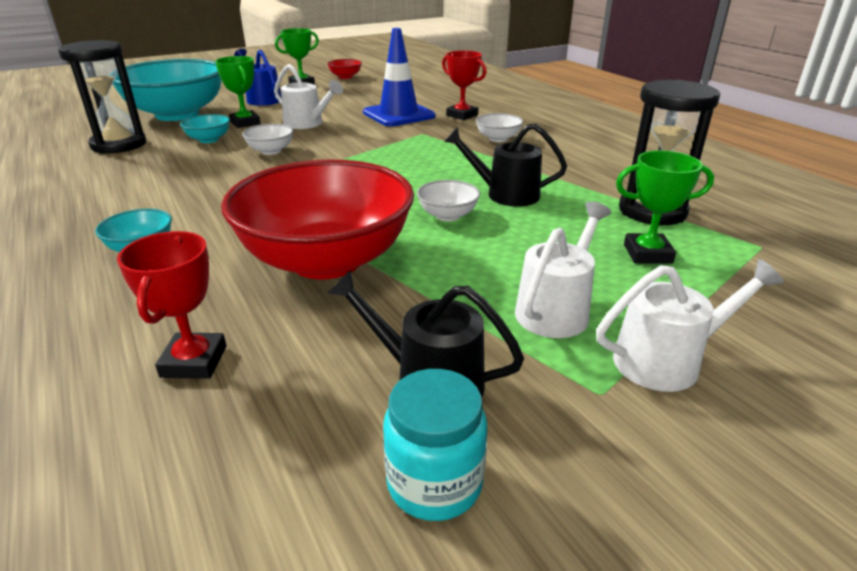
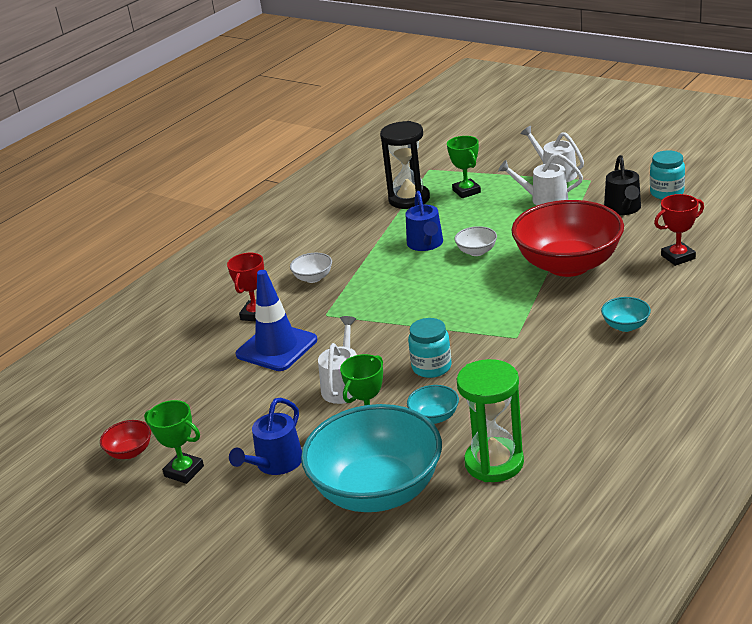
camera: 110 degrees left, 0 degrees up
black hourglass [58,40,146,154] -> green hourglass [457,359,524,482]
white bowl [242,124,293,155] -> turquoise jar [408,318,452,378]
black watering can [444,123,567,207] -> blue watering can [406,191,443,251]

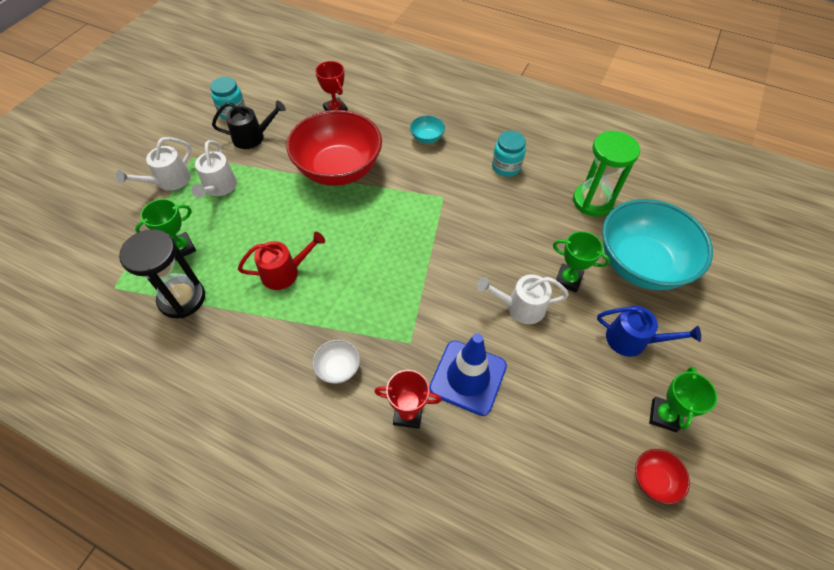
camera: 105 degrees left, 25 degrees up
blue watering can [406,191,443,251] -> red watering can [238,232,325,290]
turquoise bowl [407,385,459,424] -> none
turquoise jar [408,318,452,378] -> turquoise jar moved to [492,131,526,177]
white bowl [455,226,497,256] -> none

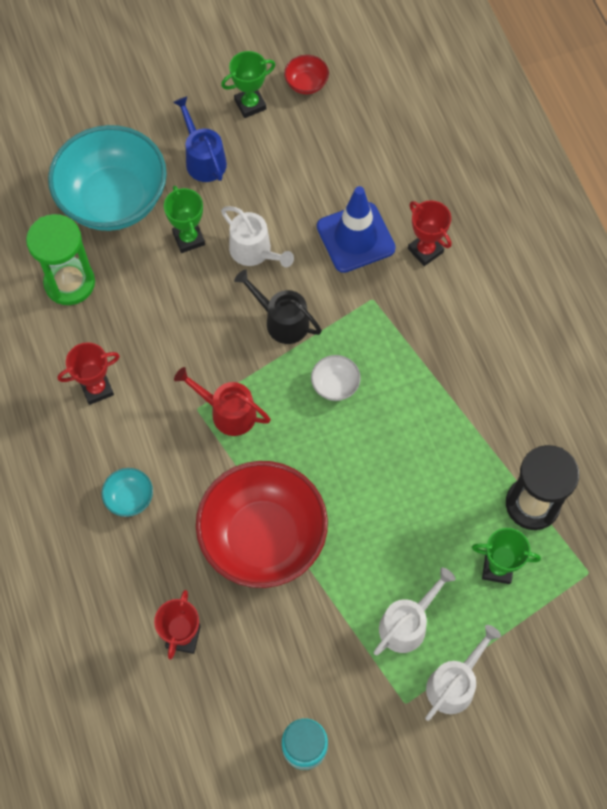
camera: 135 degrees left, 10 degrees up
white watering can [116,137,192,191] -> white watering can turned 45 degrees counterclockwise [425,625,501,721]
black watering can [212,101,286,149] -> black watering can moved to [234,270,322,344]
red watering can [238,232,325,290] -> red watering can moved to [174,367,271,436]
white bowl [313,340,360,384] -> white bowl moved to [311,355,361,401]
turquoise jar [492,131,526,177] -> red trophy [58,342,120,405]

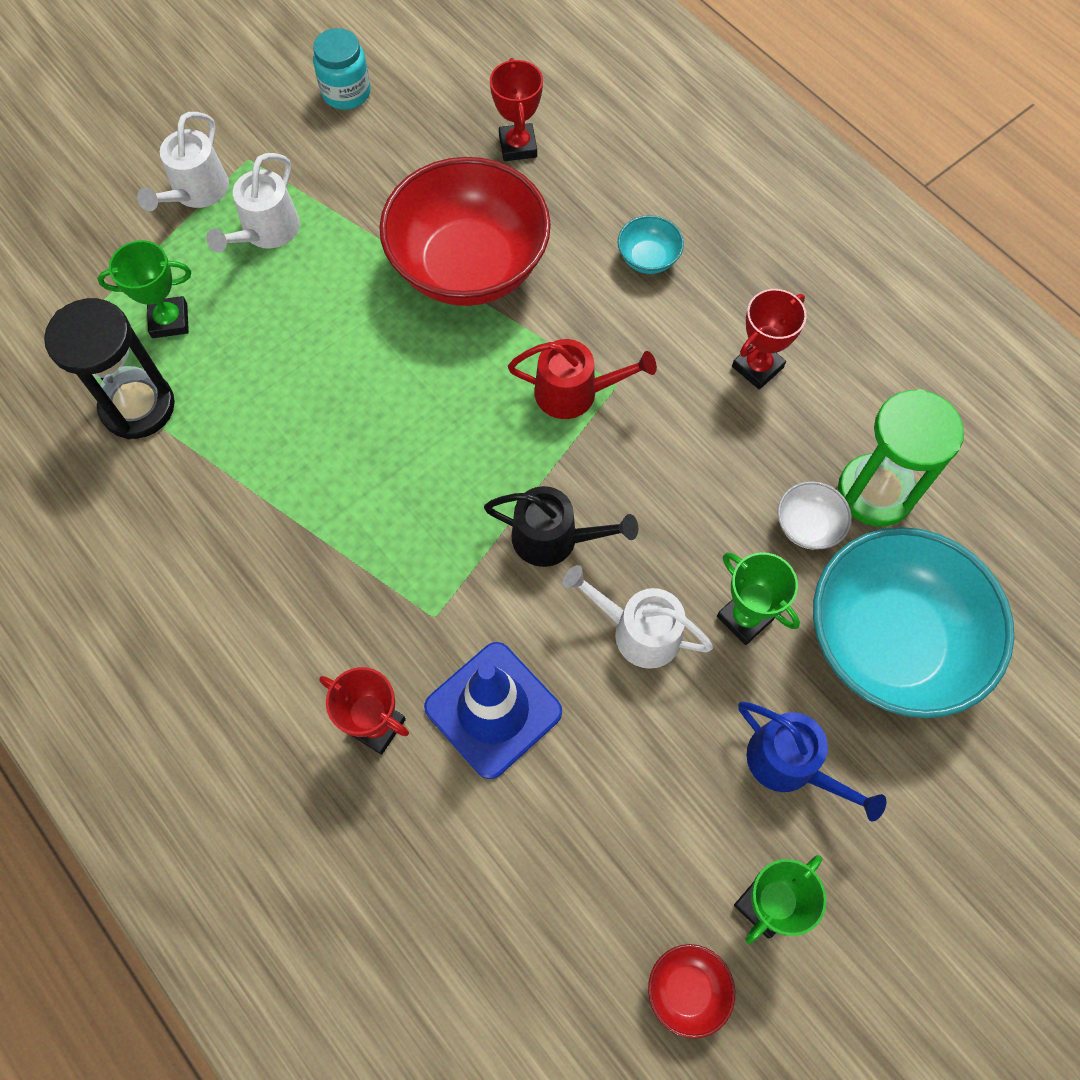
camera: 160 degrees right, 0 degrees up
white bowl [311,355,361,401] -> white bowl moved to [778,481,852,550]

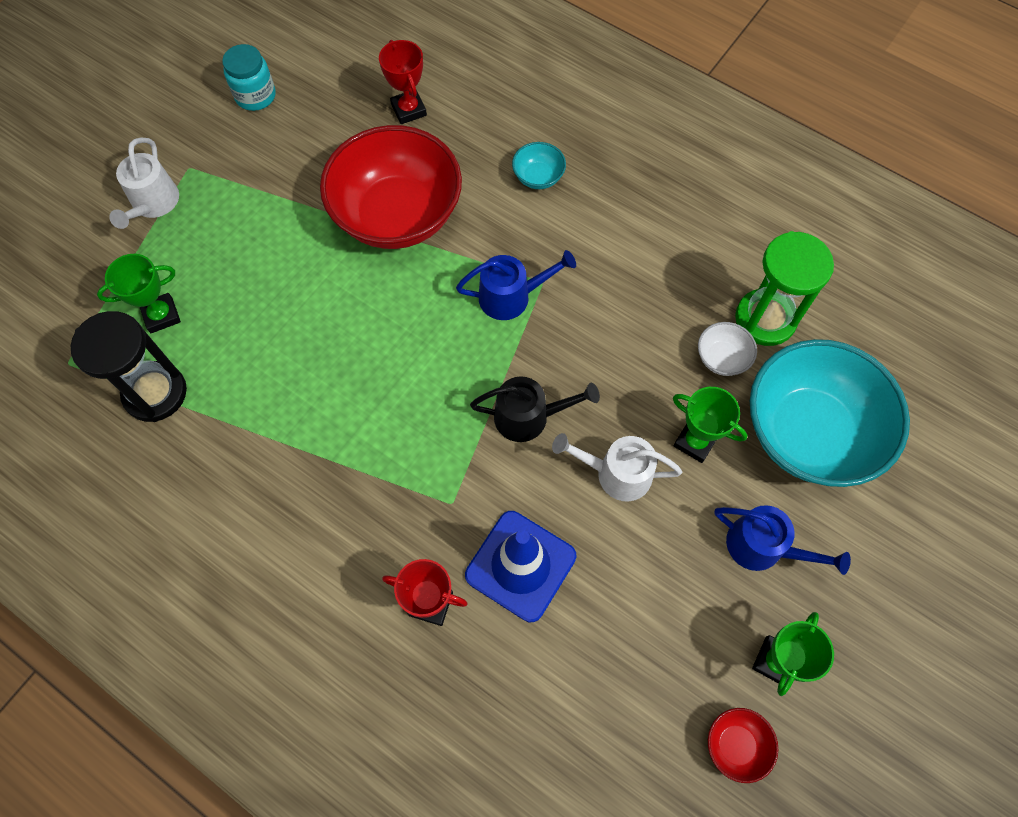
camera: 15 degrees left, 0 degrees up
white watering can [206,153,300,253] -> none
red watering can [508,339,657,419] -> blue watering can [456,250,576,320]
red trophy [732,289,807,390] -> none

